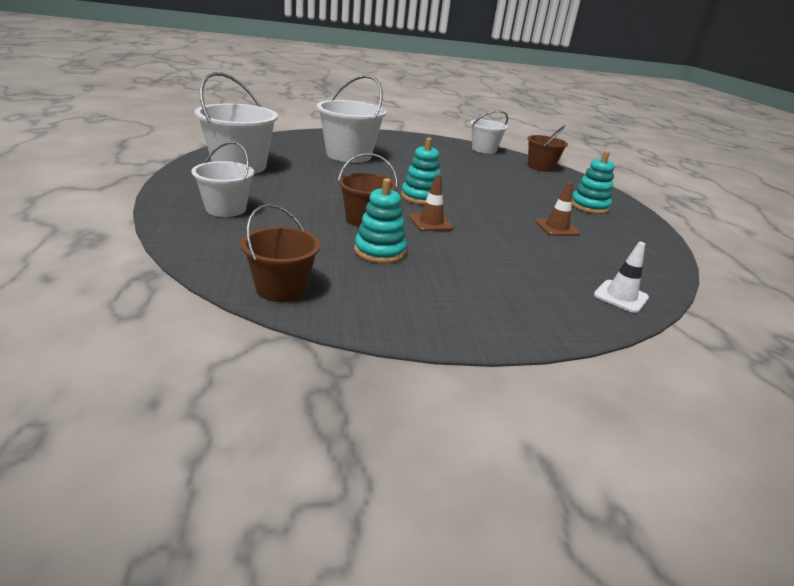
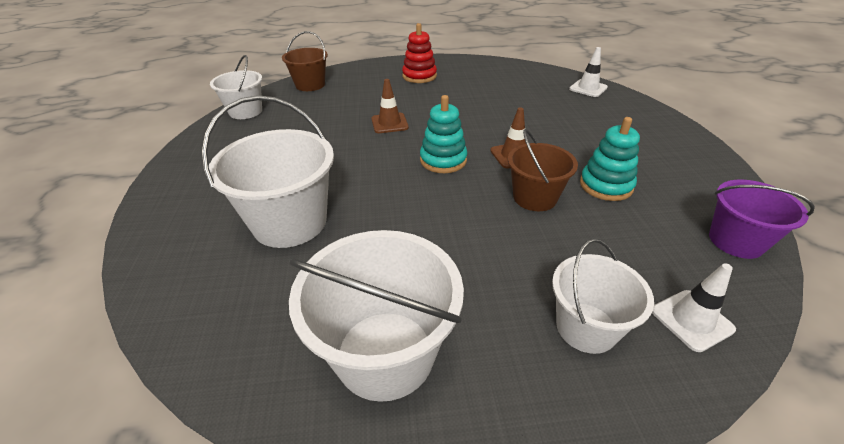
camera: 85 degrees left, 10 degrees up
brown bucket [241,204,320,302] -> purple bucket [709,180,815,259]
brown traffic cone [535,182,580,236] -> brown traffic cone moved to [371,79,409,133]
turquoise stacking toy [572,151,615,214] -> red stacking toy [402,23,437,83]
none -> white traffic cone [652,263,736,352]

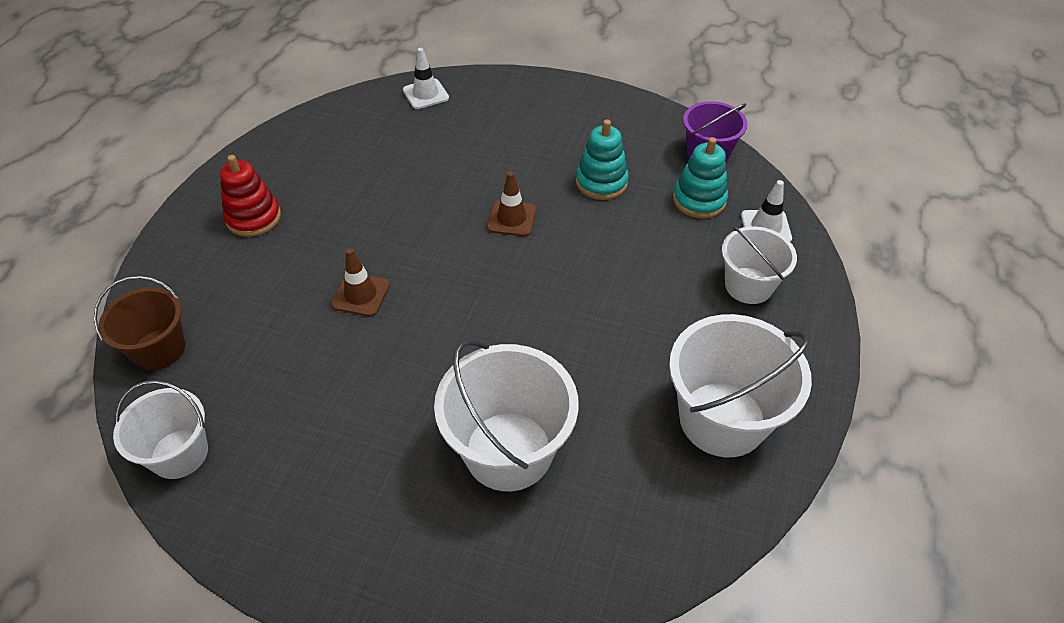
camera: 65 degrees left, 10 degrees up
turquoise stacking toy [420,95,468,173] -> turquoise stacking toy moved to [673,137,728,218]
brown bucket [508,129,578,211] -> none

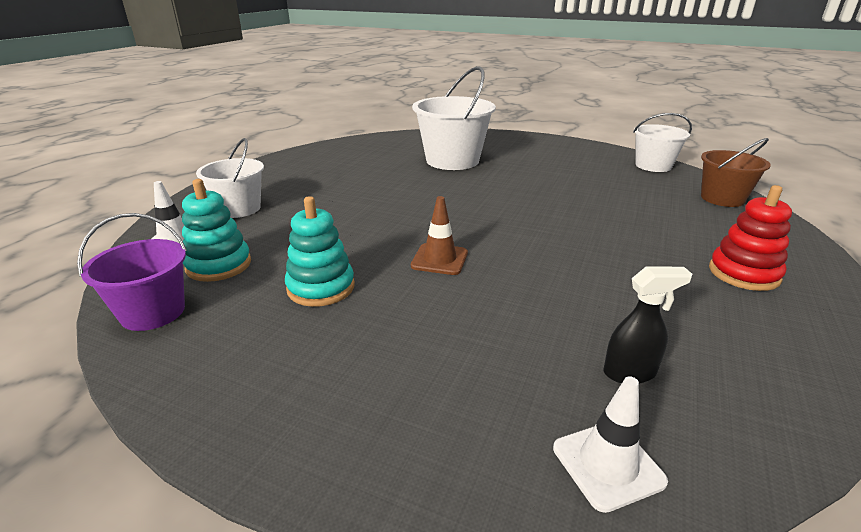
camera: 175 degrees left, 20 degrees down
brown traffic cone [331,248,390,316] -> none
white bucket [669,314,812,457] -> none
none -> black spray bottle [604,266,692,384]

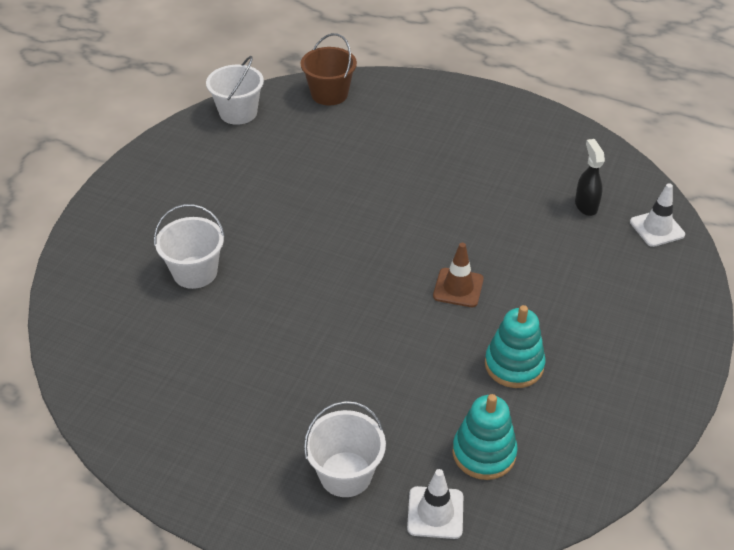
camera: 90 degrees left, 15 degrees up
purple bucket [77,213,187,331] -> none
white bucket [412,66,496,170] -> white bucket [154,204,225,289], size x0.63
red stacking toy [709,185,792,291] -> none

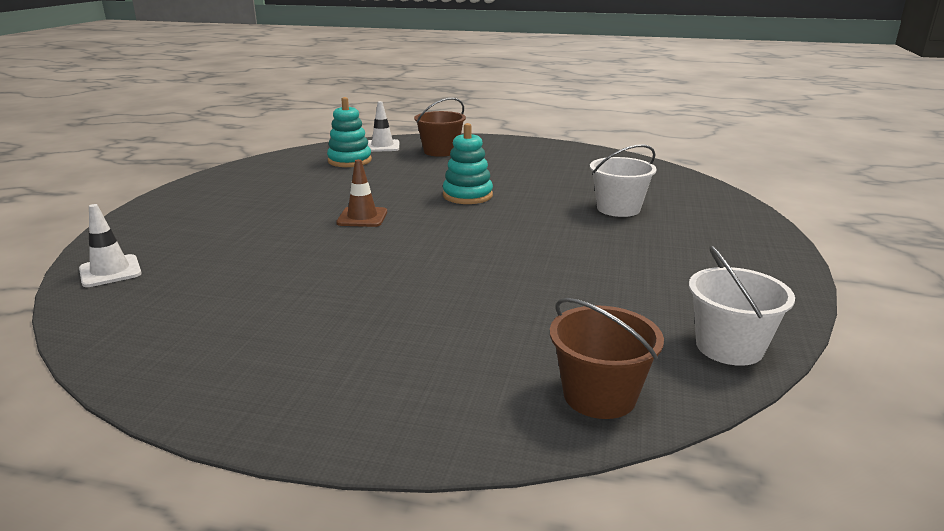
camera: 170 degrees right, 20 degrees down
white bucket [304,401,386,497] -> brown bucket [414,98,466,157]
turquoise stacking toy [485,305,546,388] -> turquoise stacking toy moved to [443,123,493,204]
black spray bottle [575,139,605,216] -> none

